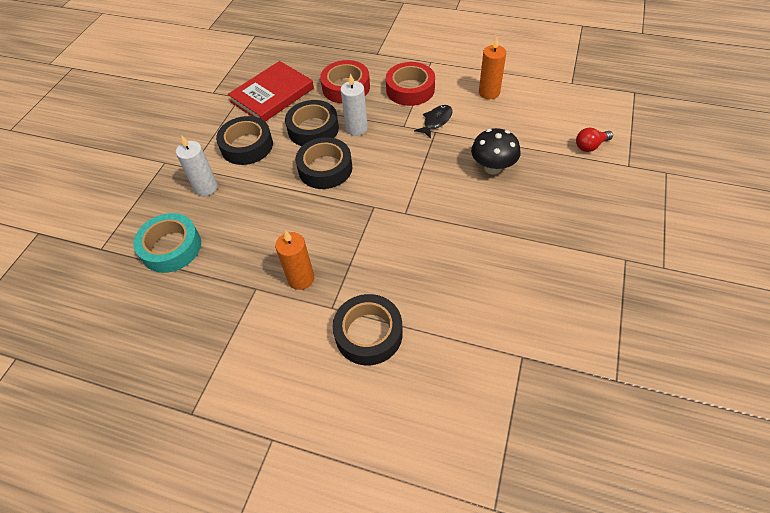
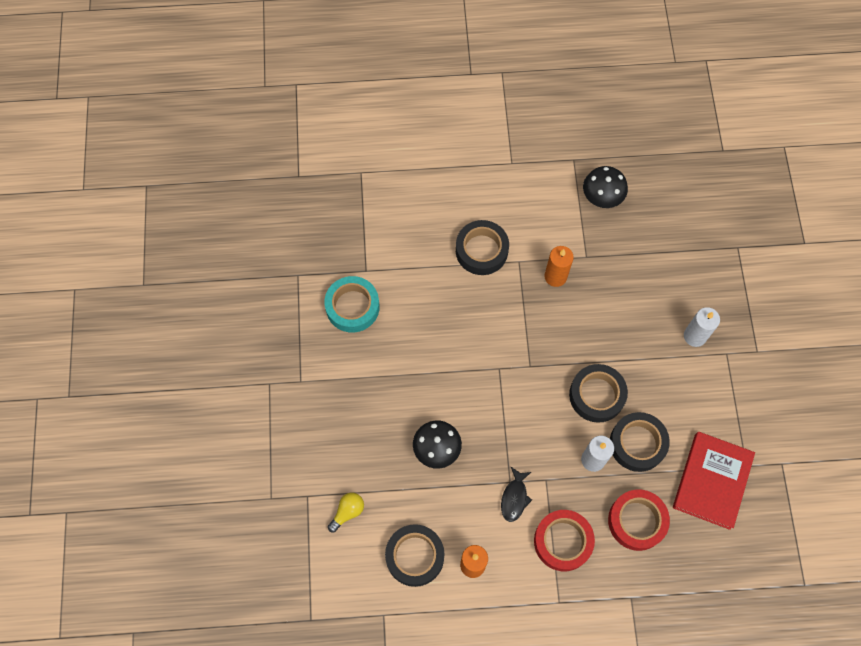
camera: 155 degrees right, 15 degrees up
turquoise tape [133,213,201,273] -> turquoise tape moved to [324,276,380,332]
black tape [216,116,273,165] -> black tape moved to [385,524,444,587]
red light bulb [576,128,613,152] -> yellow light bulb [328,493,364,532]
none -> black mushroom [583,166,628,208]

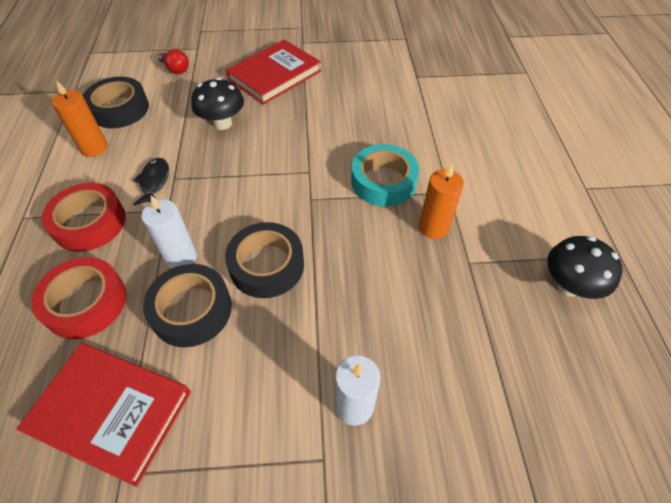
camera: 90 degrees right, 15 degrees down
turquoise tape [324,276,380,332] -> turquoise tape moved to [351,144,419,207]
yellow light bulb [328,493,364,532] -> red light bulb [158,49,189,74]
black tape [456,220,509,275] -> none
black fish [501,467,532,522] -> black fish turned 75 degrees clockwise [133,158,169,205]
none -> red book [226,39,321,105]

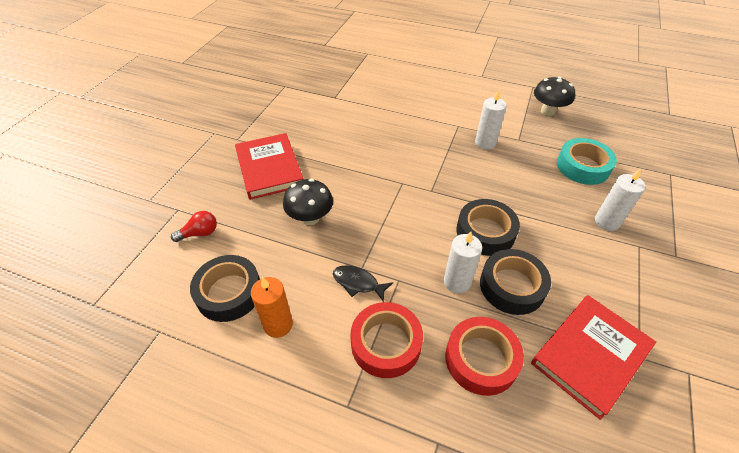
camera: 65 degrees left, 5 degrees down
turquoise tape [351,144,419,207] -> turquoise tape moved to [557,138,617,185]
orange candle [419,163,464,239] -> white candle [475,90,507,149]

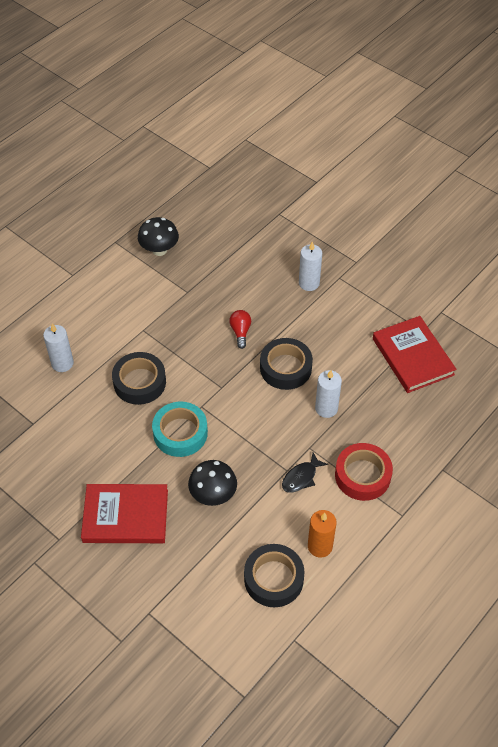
camera: 70 degrees left, 5 degrees up
red light bulb [171,211,217,242] -> red light bulb moved to [229,310,251,349]
red tape [445,317,524,396] -> none
white candle [475,90,507,149] -> white candle moved to [43,324,74,372]
black tape [480,249,551,315] -> black tape moved to [112,352,166,405]
turquoise tape [557,138,617,185] -> turquoise tape moved to [152,402,208,457]

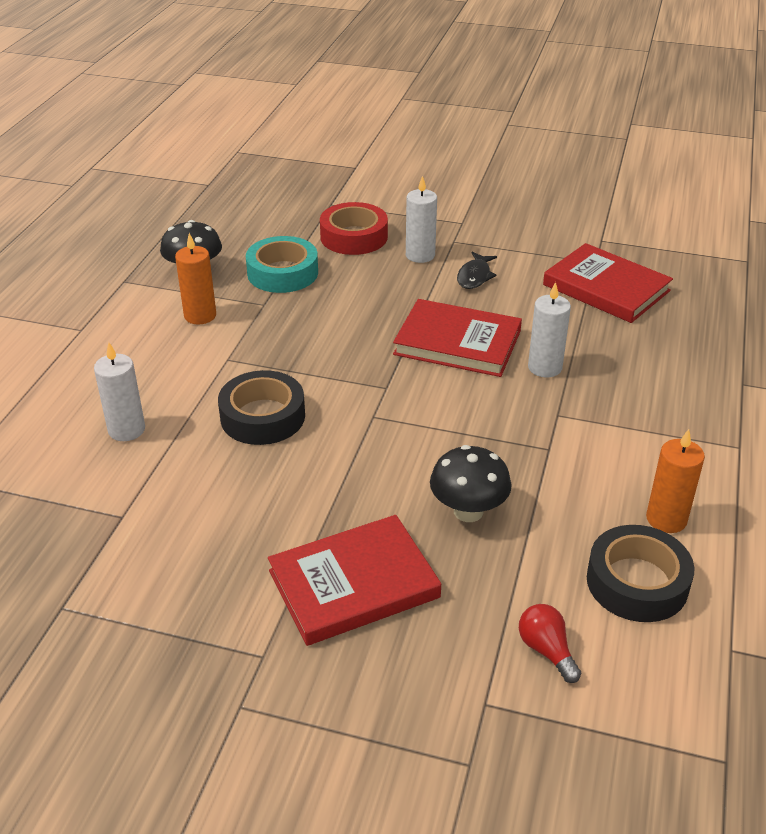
camera: 25 degrees left, 15 degrees down
turquoise tape [152,402,208,457] -> turquoise tape moved to [246,236,318,293]
red light bulb [229,310,251,349] -> red light bulb moved to [519,604,581,683]
black tape [260,338,313,390] -> red book [393,299,522,377]
black fish [282,453,328,493] -> black fish moved to [457,252,497,289]
red tape [335,443,393,501] -> red tape moved to [320,202,388,255]
none -> orange candle [175,233,216,325]

